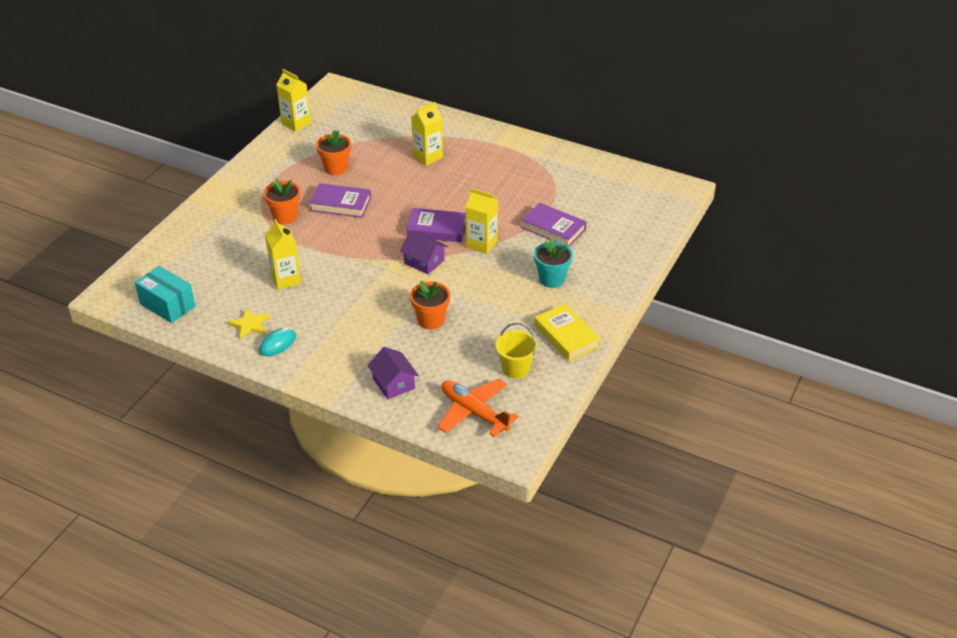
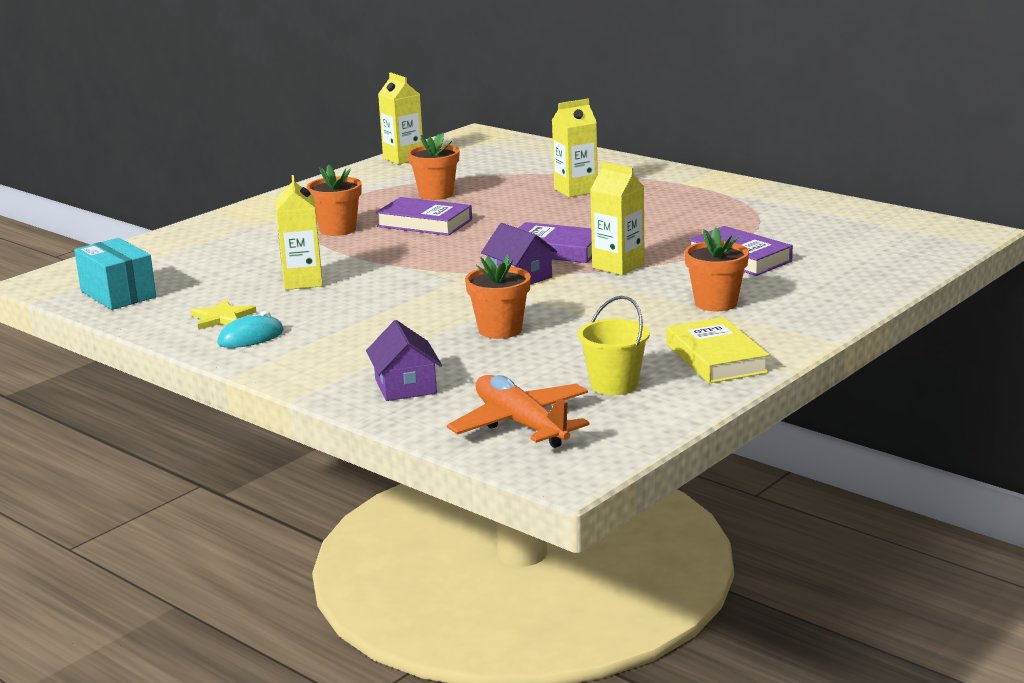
camera: 15 degrees right, 20 degrees down
turquoise flower pot [534,239,573,288] -> orange flower pot [684,227,749,311]

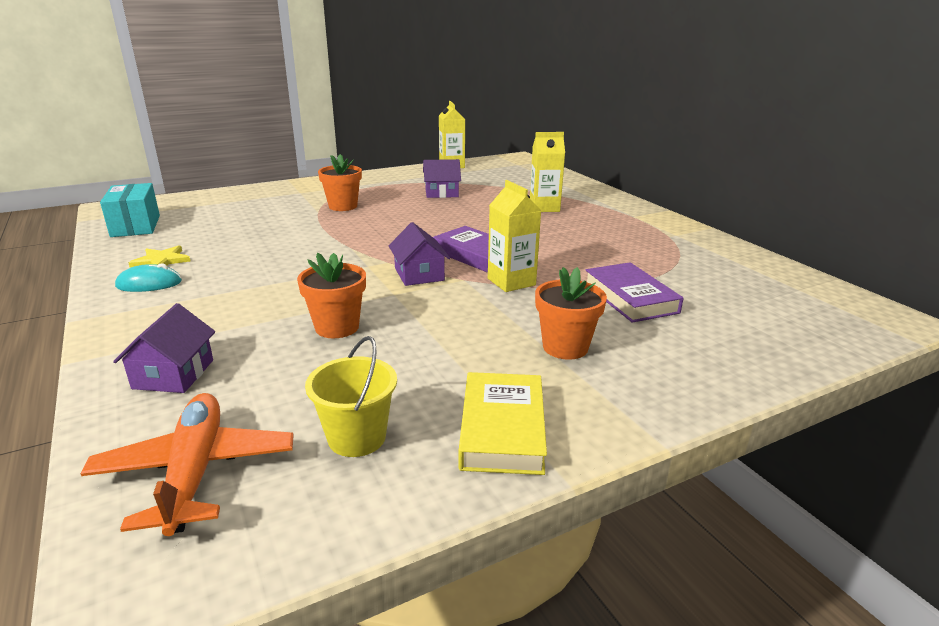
camera: 20 degrees right, 5 degrees up
yellow carton [276,175,323,290] -> none
purple book [376,197,472,236] -> none
orange flower pot [408,133,459,200] -> purple house [423,159,461,198]

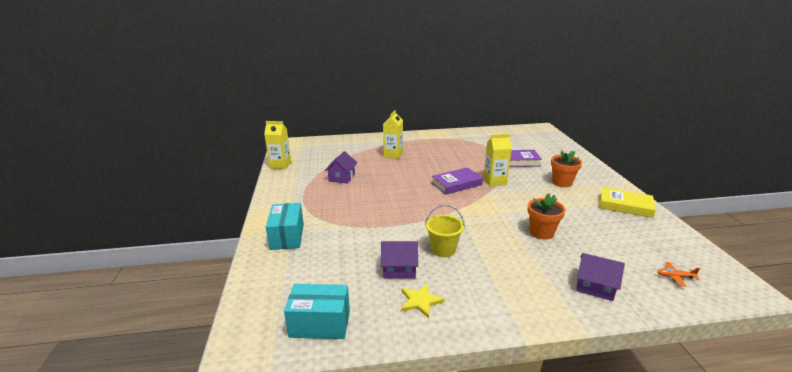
camera: 70 degrees left, 0 degrees up
orange plane [81,393,294,536] -> orange plane [657,262,700,287], size x0.43
turquoise mouse [115,263,182,292] -> none
yellow bucket [305,336,397,457] -> yellow bucket moved to [425,205,465,257]
orange flower pot [318,154,362,211] -> none
purple house [389,222,450,286] -> purple house moved to [381,241,418,278]
none -> turquoise box [266,203,304,250]

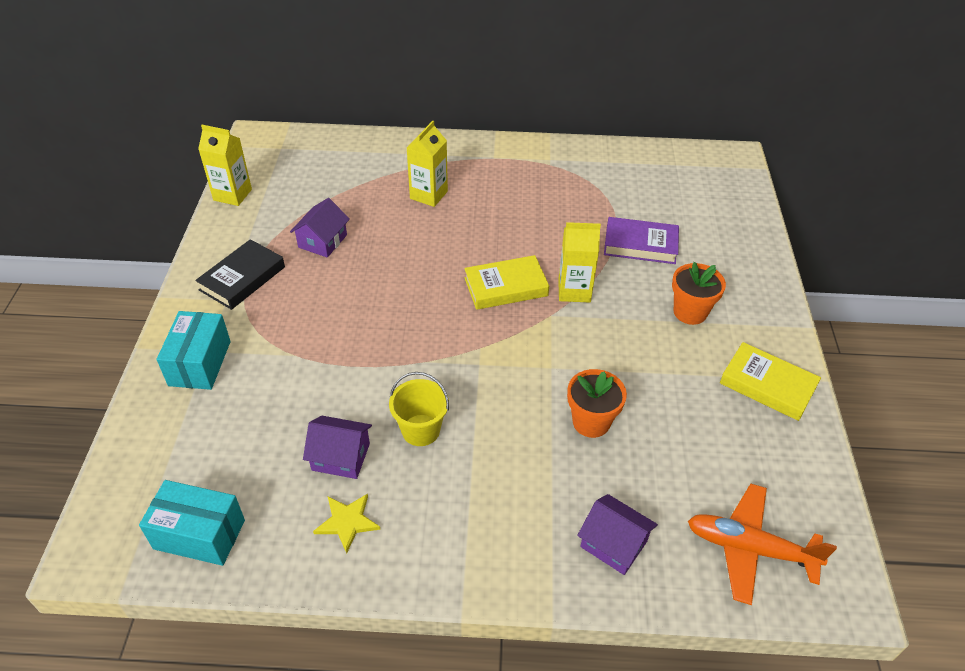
camera: 10 degrees right, 20 degrees up
purple book [432,167,483,195] -> yellow book [464,255,549,310]
orange plane [657,262,700,287] -> orange plane [688,484,837,605], size x2.31
none -> black book [195,239,285,310]

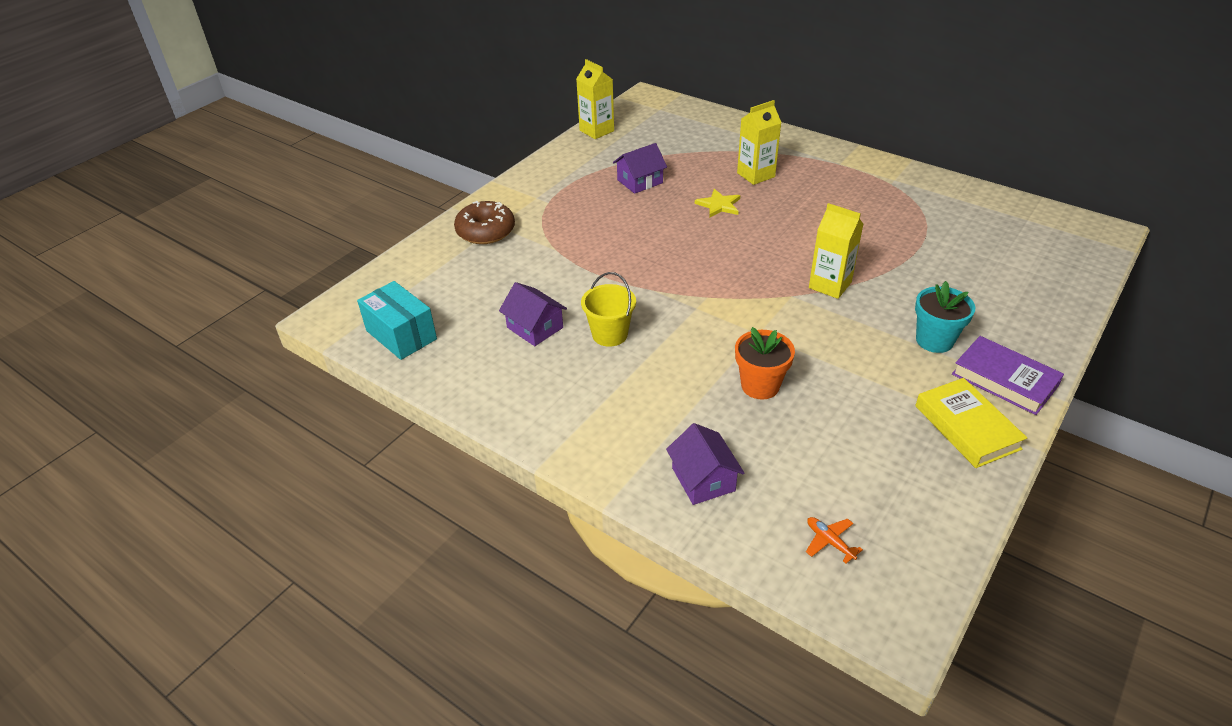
camera: 35 degrees right, 5 degrees down
turquoise box [157,311,231,390] -> brown donut [454,201,515,244]
black book [195,239,285,310] -> none
yellow star [313,494,380,553] -> yellow star moved to [695,189,740,218]
yellow book [464,255,549,310] -> none
purple book [604,217,679,264] -> purple book moved to [952,336,1064,415]
orange flower pot [672,262,726,325] -> turquoise flower pot [915,281,975,353]
orange plane [688,484,837,605] -> orange plane [806,517,863,564], size x0.43

